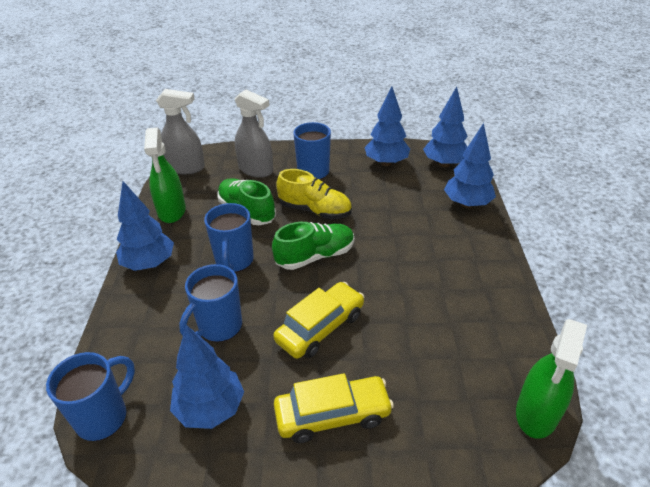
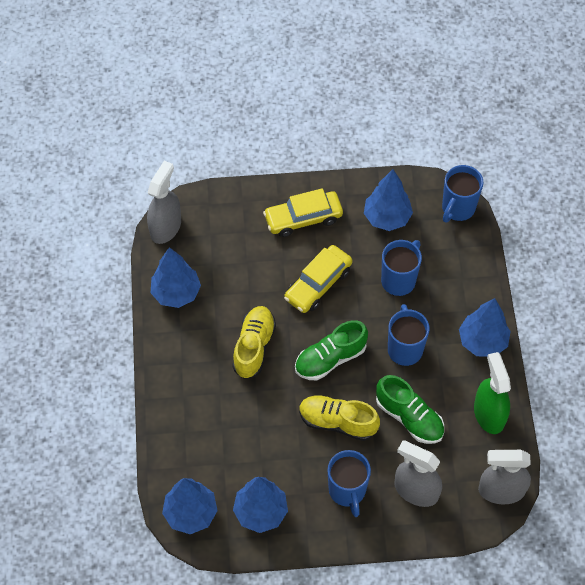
camera: 175 degrees right, 20 degrees up
blue tree [444,123,496,208] -> blue tree moved to [151,247,201,308]
green spray bottle [516,319,587,439] -> grey spray bottle [147,161,181,244]
none -> yellow shoe [232,306,276,379]

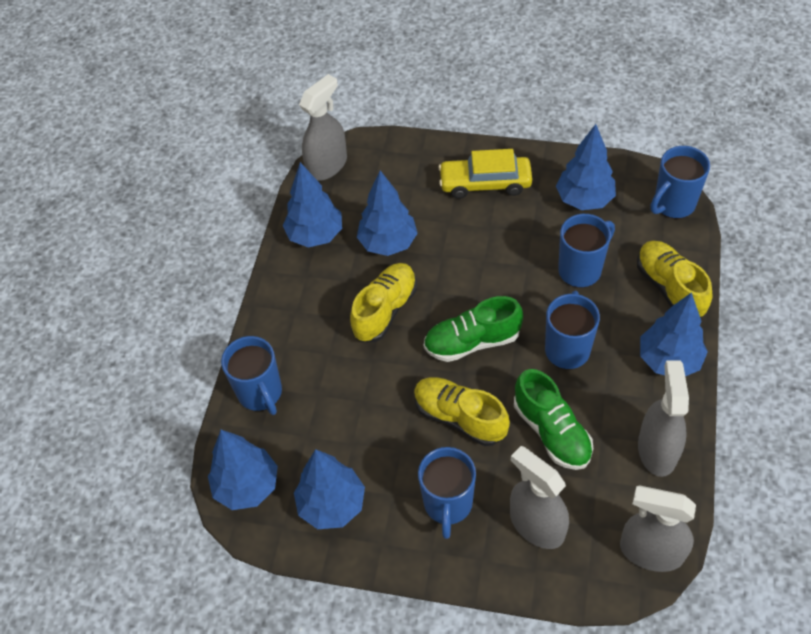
camera: 20 degrees right, 5 degrees down
yellow car [284,245,352,313] -> none
green spray bottle [474,352,511,434] -> grey spray bottle [638,361,689,477]
none -> blue mug [221,336,282,415]
none -> blue tree [357,171,418,256]
none -> yellow shoe [637,241,712,318]

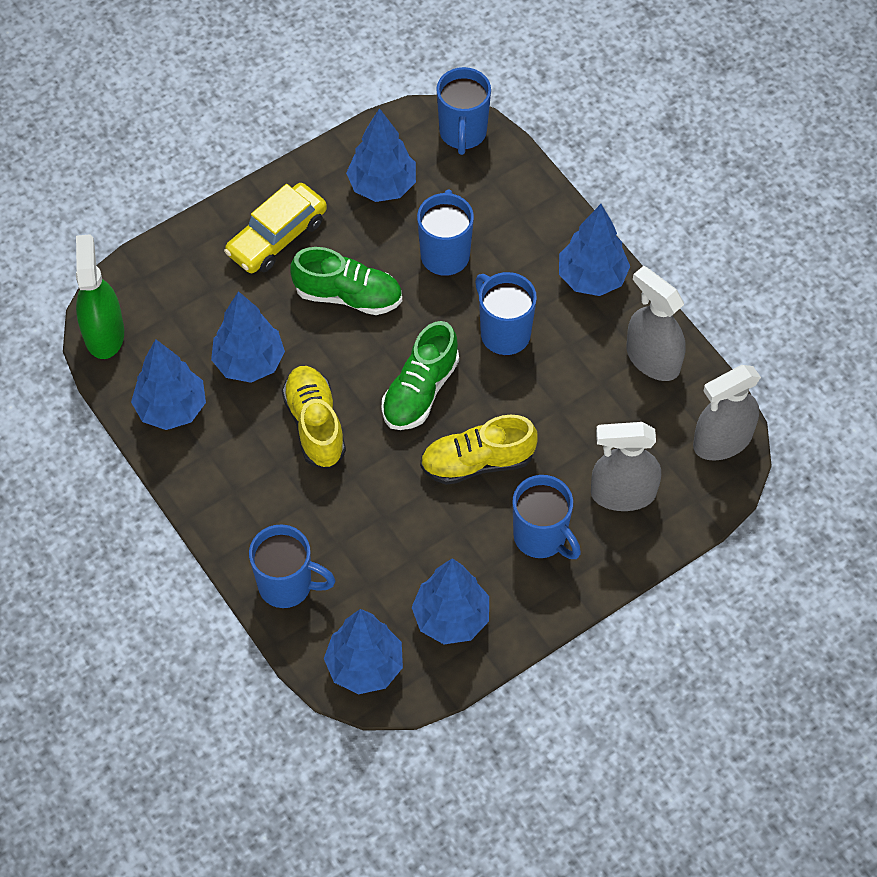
camera: 50 degrees left, 5 degrees up
grey spray bottle [299,74,347,181] -> green spray bottle [76,234,124,359]
green shoe [514,369,593,470] -> green shoe moved to [290,247,402,315]
yellow shoe [637,241,712,318] -> none

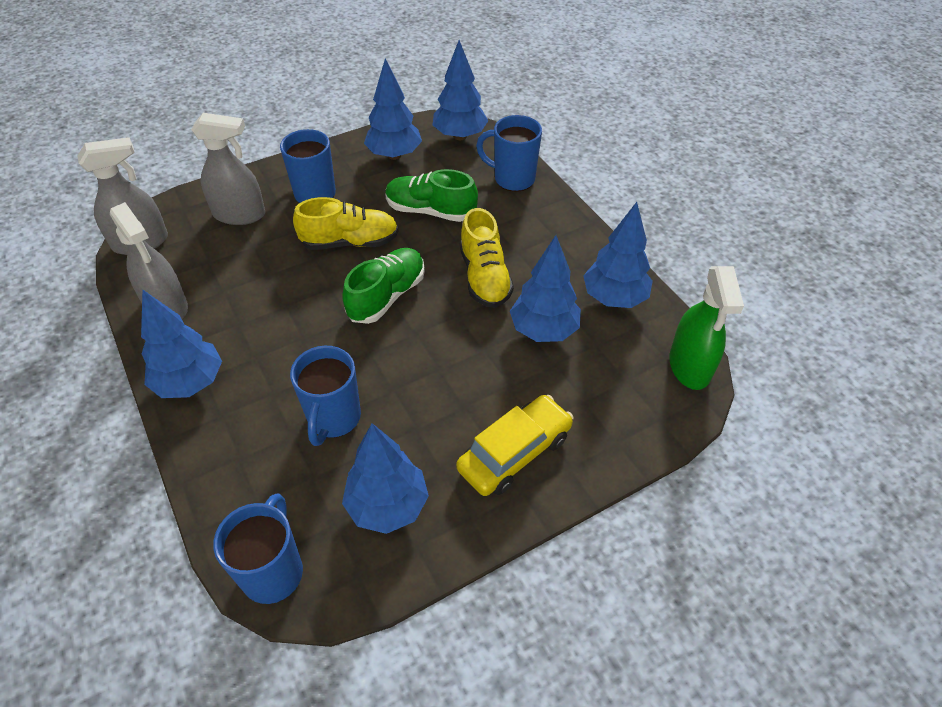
camera: 175 degrees left, 10 degrees down
green shoe [290,247,402,315] -> green shoe moved to [385,169,478,222]
blue mug [475,272,537,355] -> none

